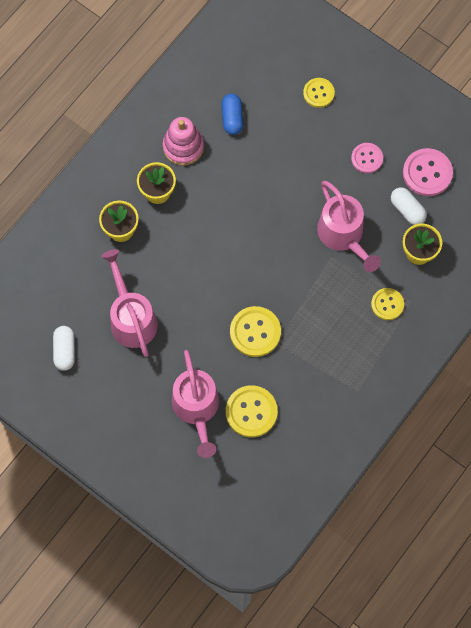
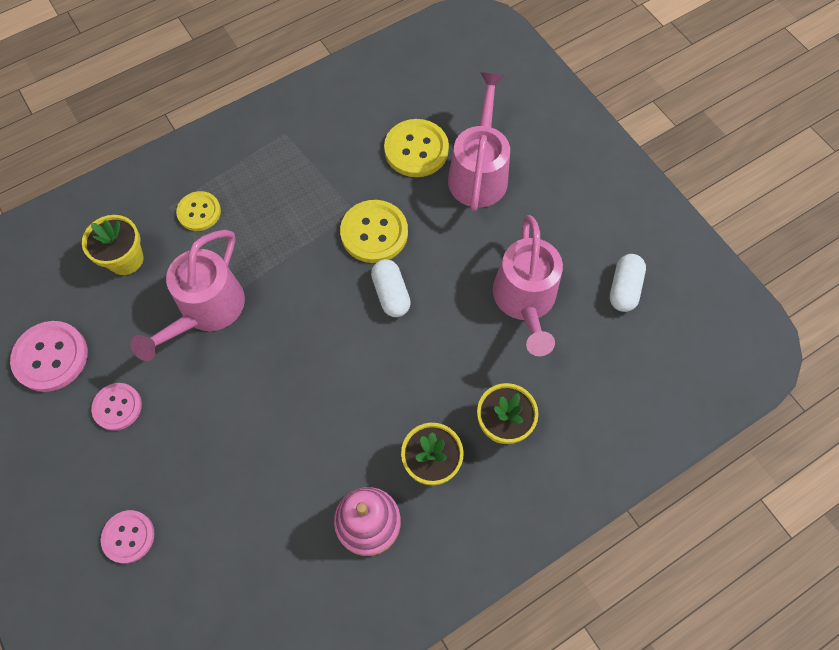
camera: 160 degrees left, 5 degrees down
blue capsule [221,94,243,135] -> none
yellow button [303,78,335,108] -> pink button [101,510,154,564]
pink watering can [317,181,381,272] -> pink watering can turned 150 degrees counterclockwise [131,230,245,361]
white capsule [391,187,427,225] -> white capsule moved to [371,259,411,317]

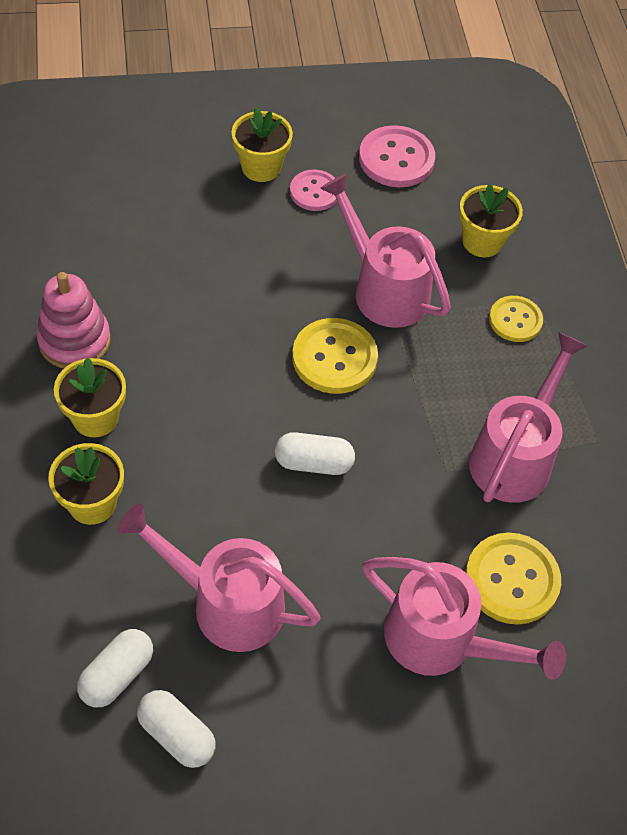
camera: 110 degrees right, 10 degrees down
pink button [101,510,154,564] -> none
yellow button [340,200,408,263] -> yellow button moved to [292,318,378,394]
none -> white capsule [77,629,153,707]
none -> yellow flower pot [231,107,293,182]
none -> pink watering can [469,332,588,503]

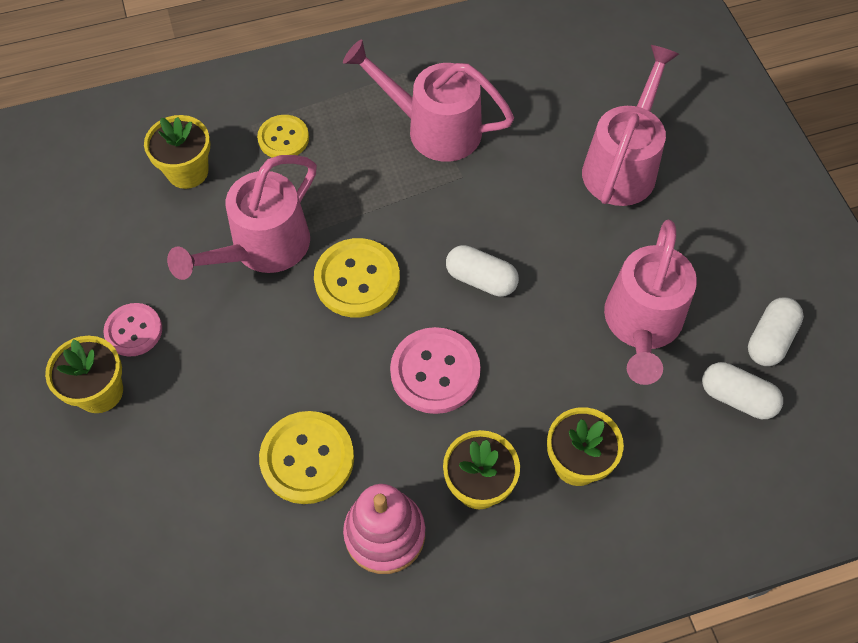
camera: 95 degrees left, 5 degrees up
white capsule [275,432,355,475] -> white capsule turned 60 degrees counterclockwise [446,245,519,297]
pink button [359,125,435,187] -> pink button moved to [390,327,481,414]
yellow button [465,532,561,625] -> yellow button moved to [259,411,354,504]

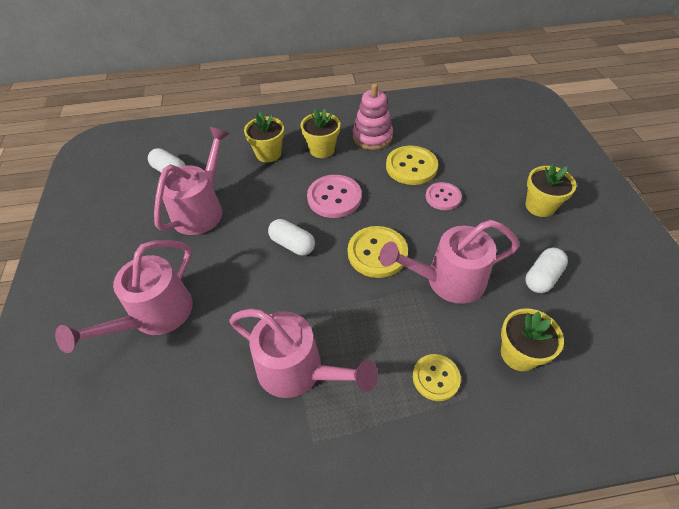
camera: 170 degrees left, 10 degrees down
pink button [103,303,162,357] -> pink button moved to [426,182,462,210]
pink watering can [167,155,317,280] -> pink watering can turned 150 degrees counterclockwise [379,220,519,304]
white capsule [748,297,804,366] -> white capsule moved to [525,247,568,293]

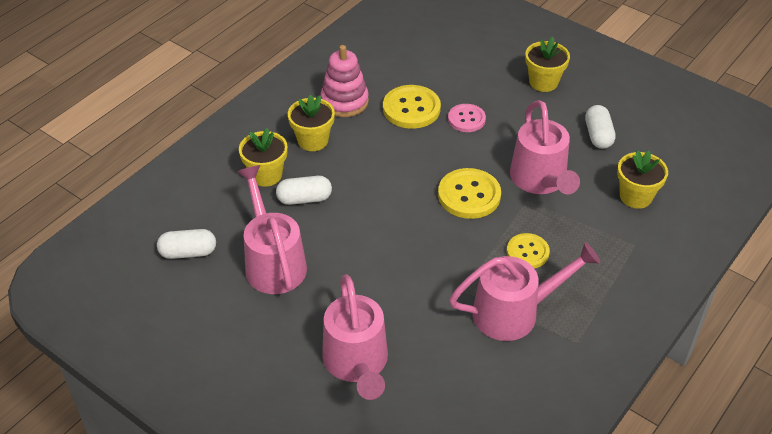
camera: 45 degrees left, 5 degrees down
white capsule [268,219,315,255] -> white capsule moved to [276,176,332,205]
pink button [307,175,361,218] -> none
pink watering can [379,220,519,304] -> pink watering can turned 45 degrees counterclockwise [510,100,580,194]
yellow button [413,354,461,401] -> yellow button moved to [507,233,550,268]

